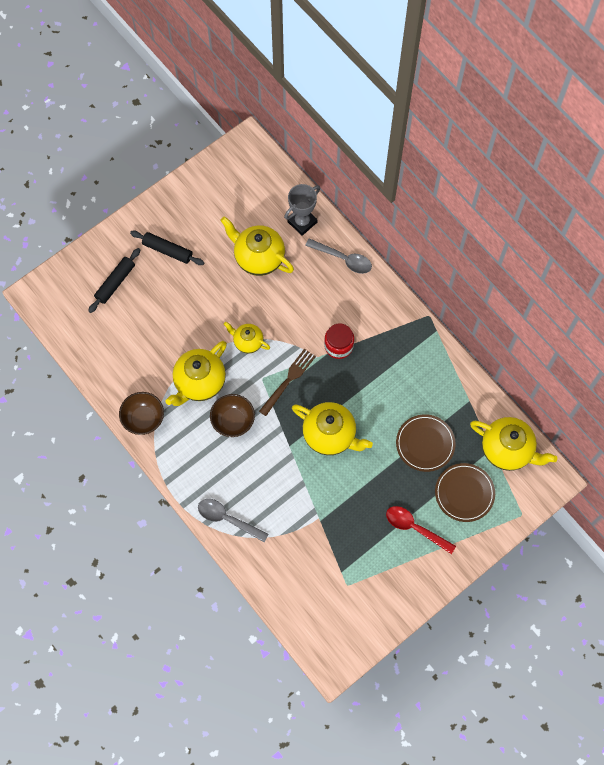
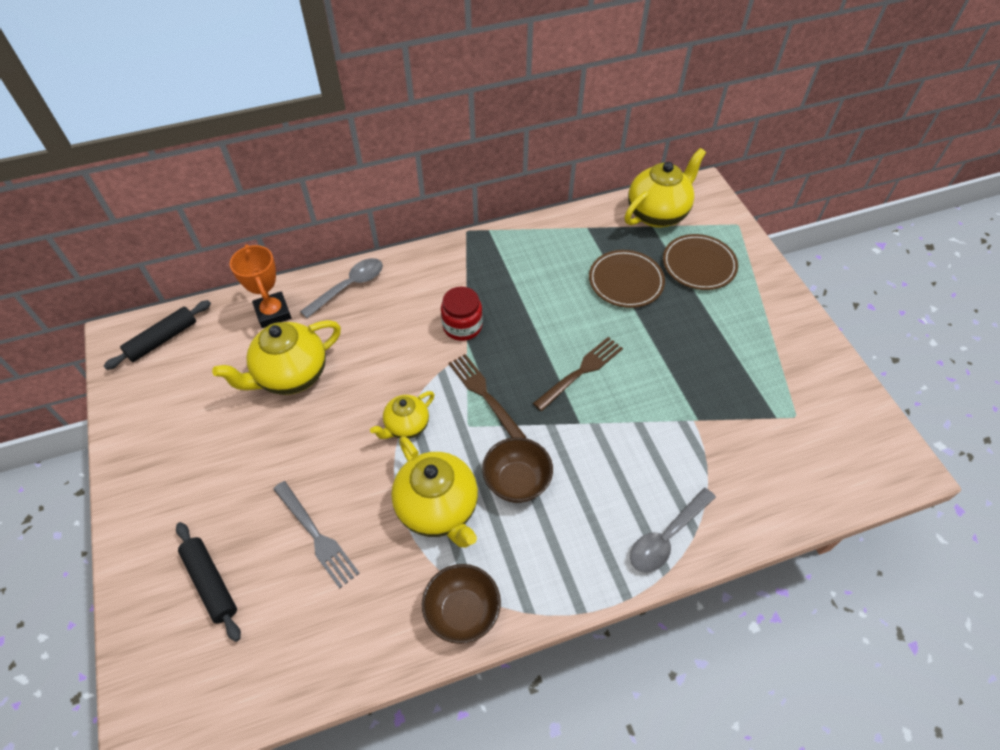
camera: 70 degrees left, 15 degrees down
black rolling pin [130,231,204,265] -> black rolling pin moved to [104,300,211,370]
grey trophy [284,184,320,236] -> orange trophy [230,244,291,328]
yellow teapot [292,402,373,455] -> brown fork [533,337,623,411]
red spoon [386,506,456,554] -> none
none -> grey fork [273,481,360,588]

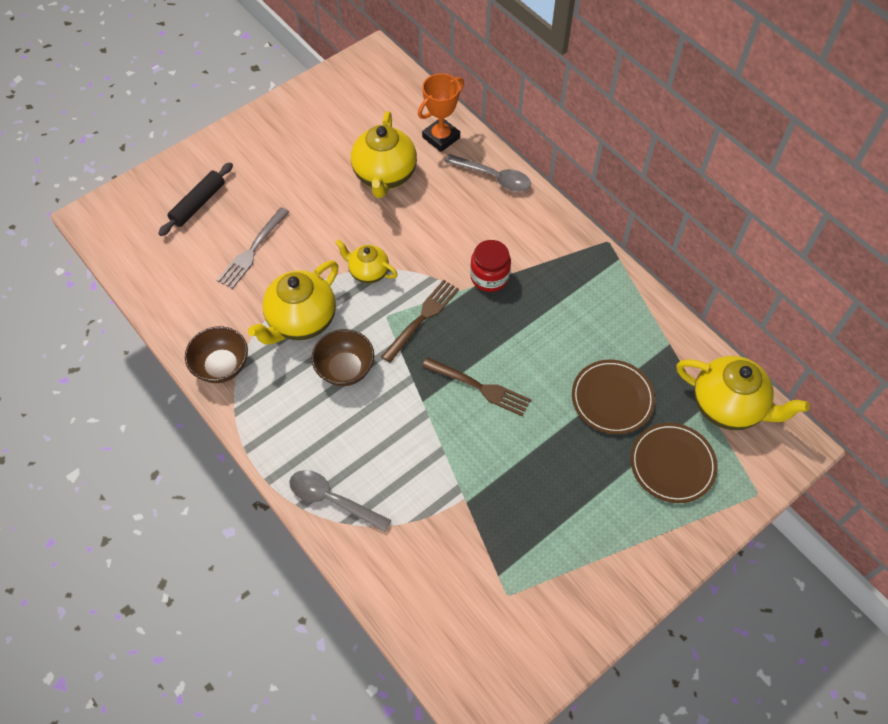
camera: 70 degrees right, 5 degrees up
black rolling pin [104,300,211,370] -> none
yellow teapot [212,320,341,395] -> yellow teapot turned 120 degrees counterclockwise [351,111,417,198]

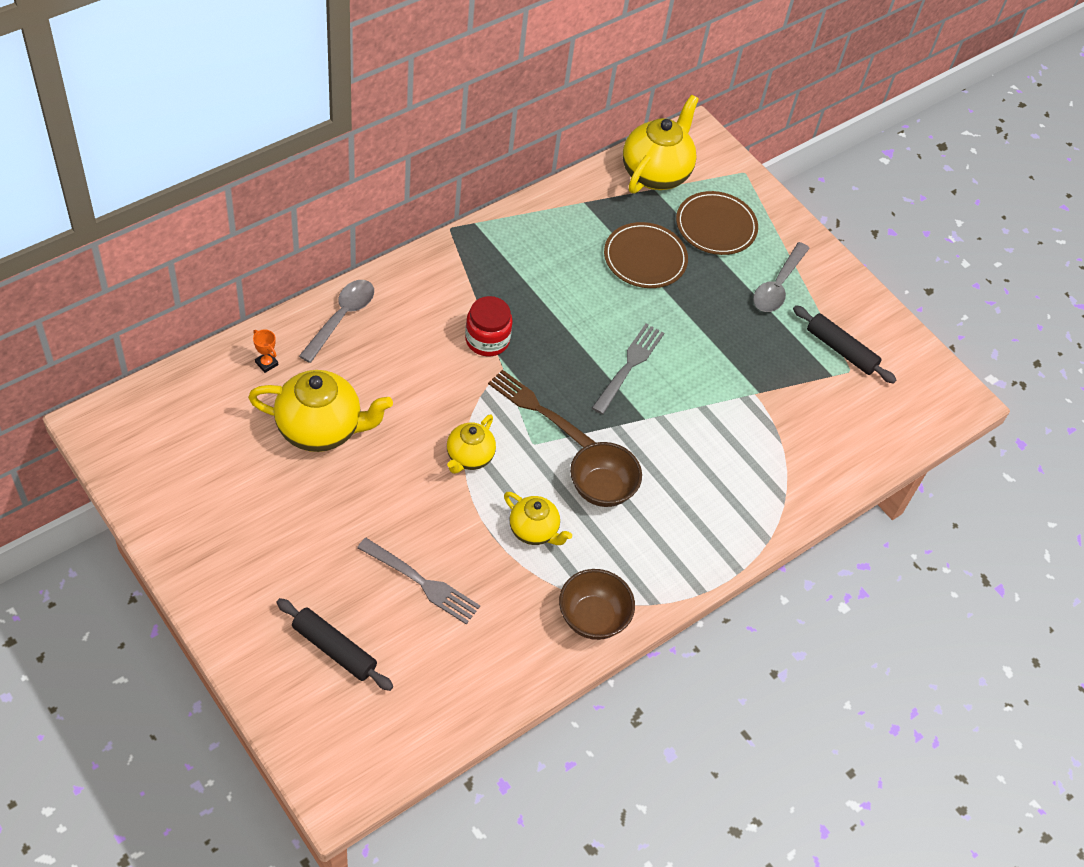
camera: 95 degrees left, 5 degrees down
yellow teapot [248,261,338,345] -> yellow teapot [504,492,572,545], size x0.58
grey spoon [289,470,391,532] -> grey spoon moved to [753,242,810,312]
orange trophy [418,73,464,152] -> orange trophy [253,329,278,373], size x0.47
brown fork [422,357,531,417] -> grey fork [592,324,664,414]
none -> black rolling pin [793,305,896,384]

